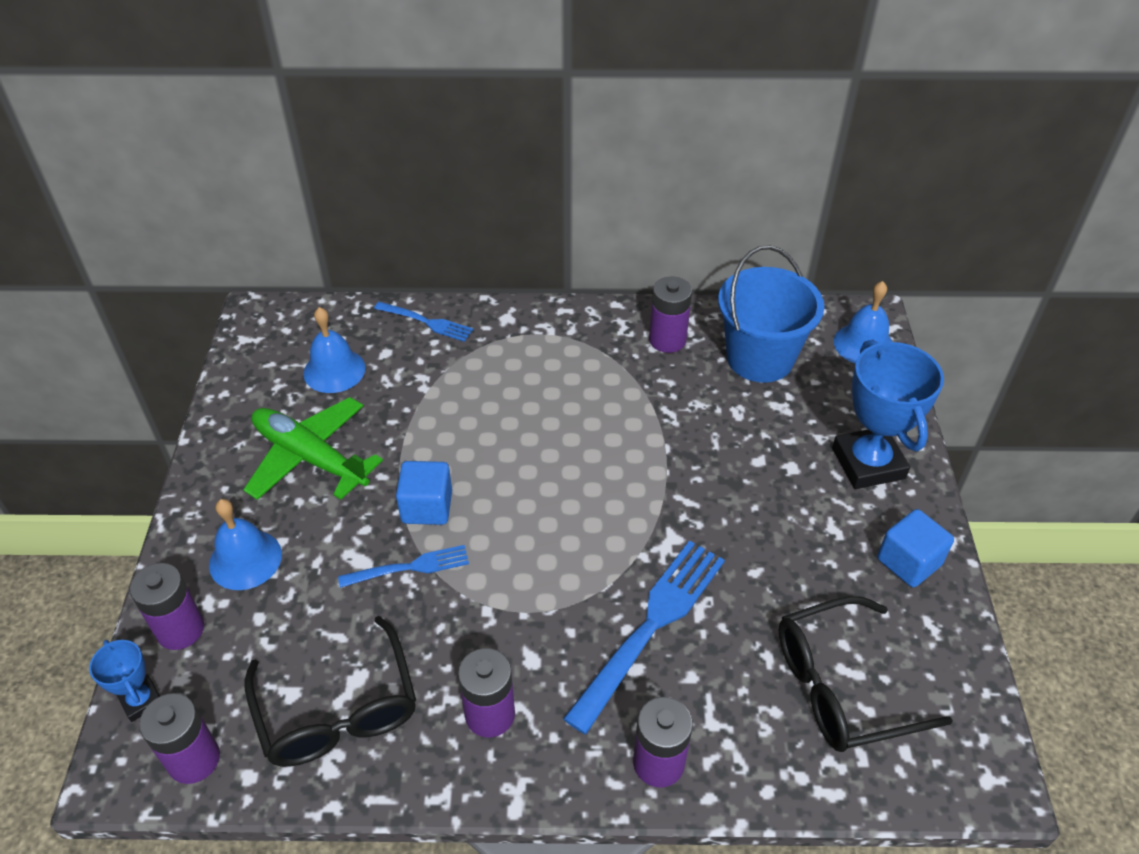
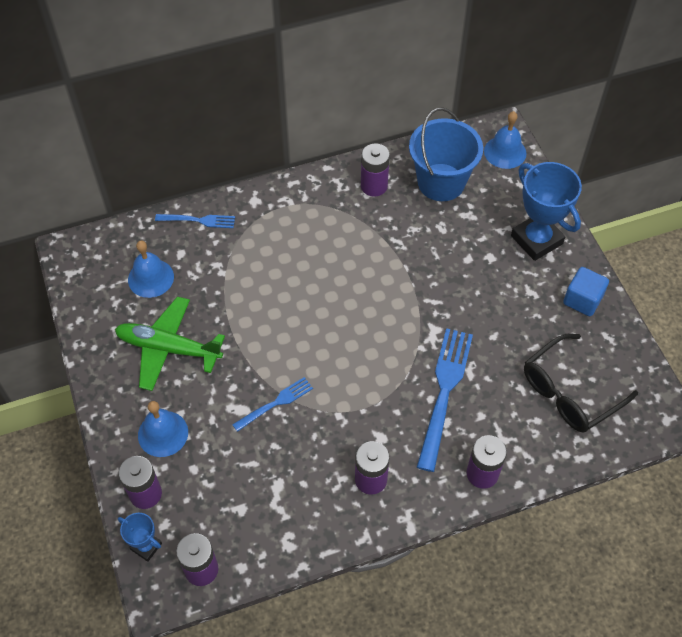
camera: 20 degrees left, 10 degrees up
black glasses [244,616,416,767] -> none
blue cube [396,461,452,525] -> none

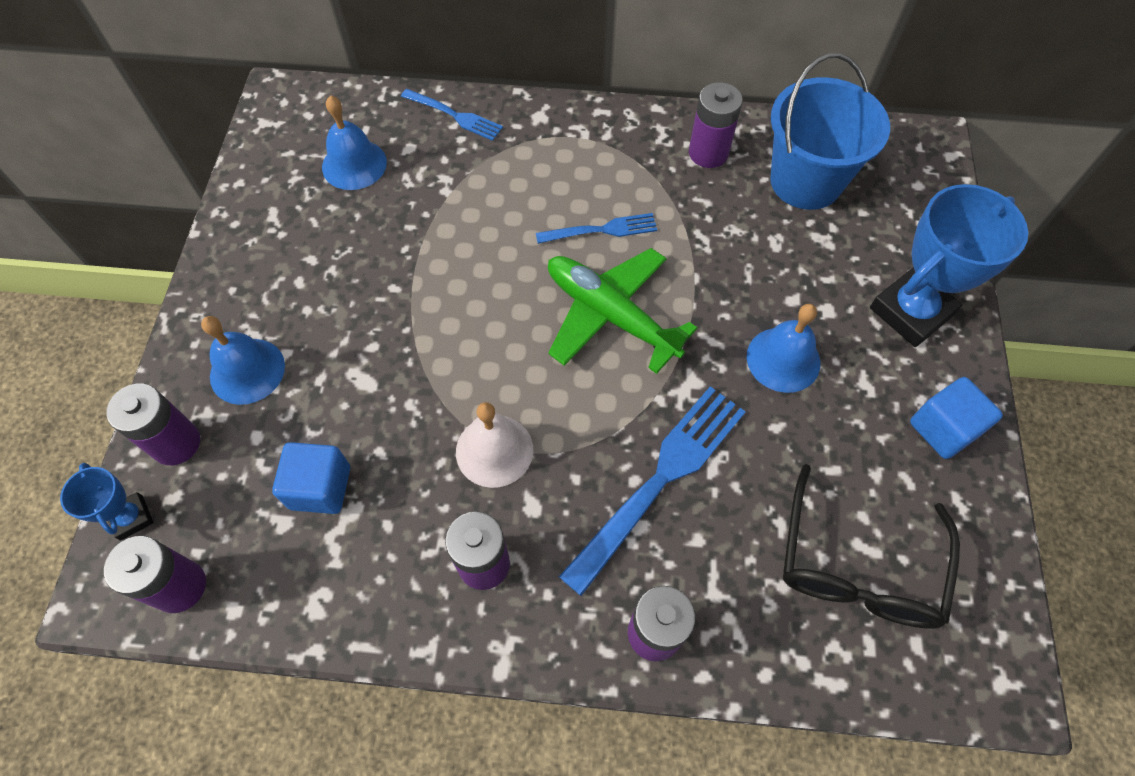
camera: 25 degrees right, 5 degrees up
green plane [115,297,225,391] -> green plane moved to [548,248,697,374]
blue fork [232,377,313,432] -> blue fork moved to [536,213,657,244]
blue bell [484,111,527,169] -> blue bell moved to [747,304,821,393]
blue trophy [511,162,582,261] -> blue trophy turned 60 degrees clockwise [870,184,1028,347]
black glasses [524,333,638,432] -> black glasses turned 60 degrees counterclockwise [783,464,960,629]
none -> blue cube [272,442,350,514]
none -> white bell [456,402,533,488]

